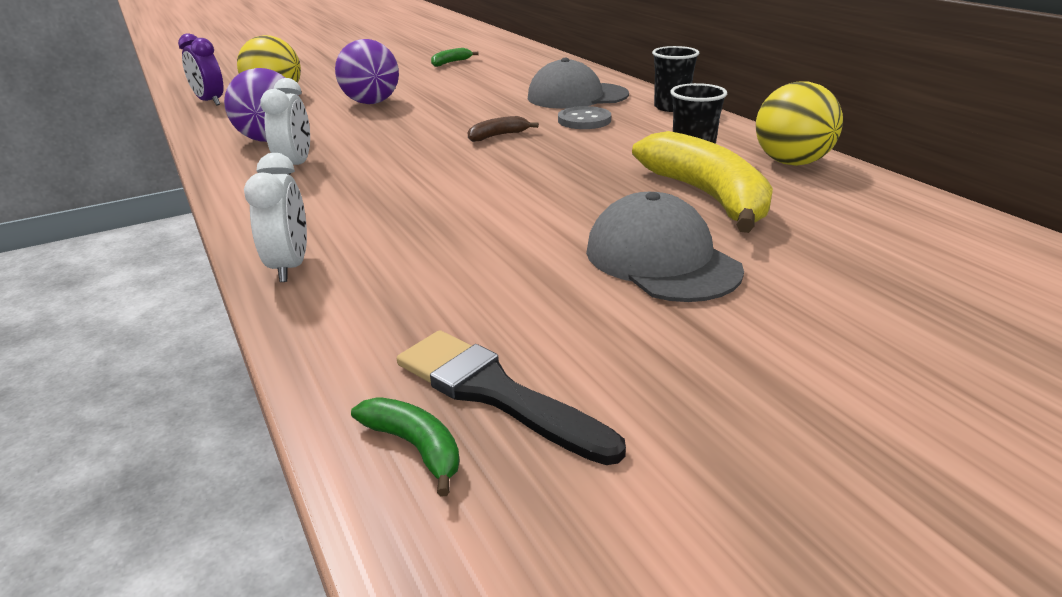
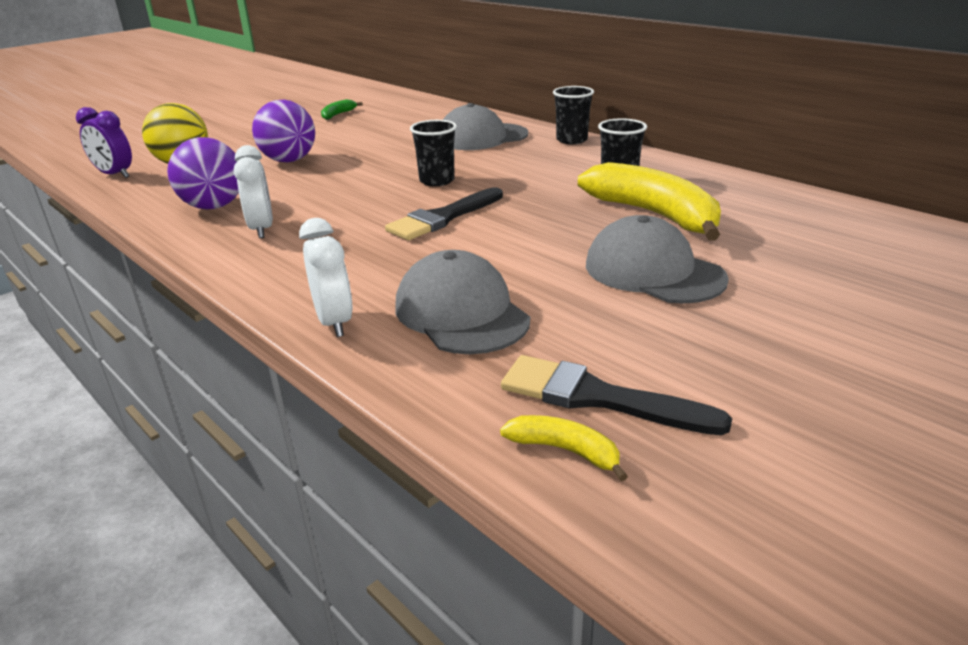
camera: 15 degrees left, 0 degrees up
green banana [351,398,460,497] -> yellow banana [500,415,628,481]
brown banana [467,116,539,142] -> black cup [410,120,457,186]
grey button [558,106,611,129] -> none
yellow ball [756,81,843,166] -> none
none -> black brush [385,187,503,240]
none -> grey cap [395,250,530,354]

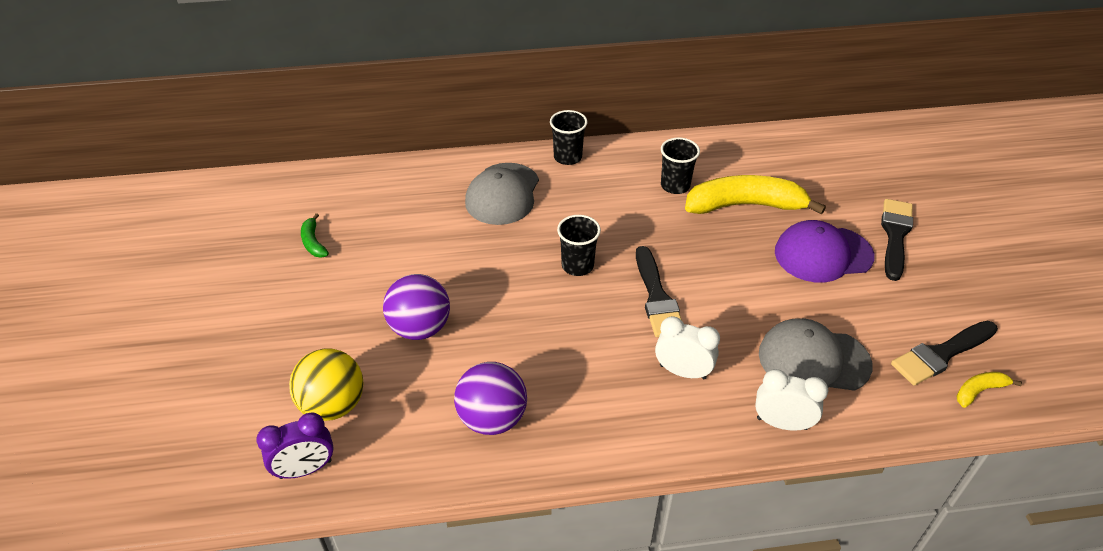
camera: 55 degrees left, 15 degrees up
white clock [234,145,273,238] -> white clock moved to [655,316,720,379]
grey cap [586,215,729,304] -> purple cap [775,220,875,283]
none -> black brush [881,199,913,281]

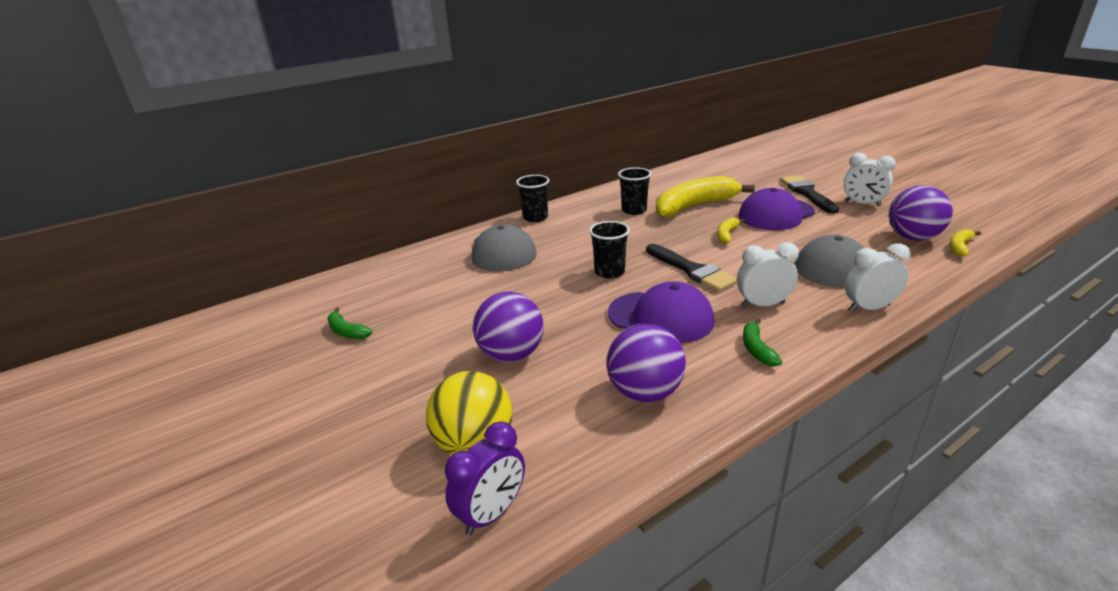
camera: 25 degrees left, 15 degrees down
black brush [891,321,998,386] -> purple ball [889,185,953,241]
none -> purple cap [608,281,714,343]
none -> yellow banana [717,217,745,244]
none -> green banana [743,318,782,367]
none -> white clock [844,153,896,206]

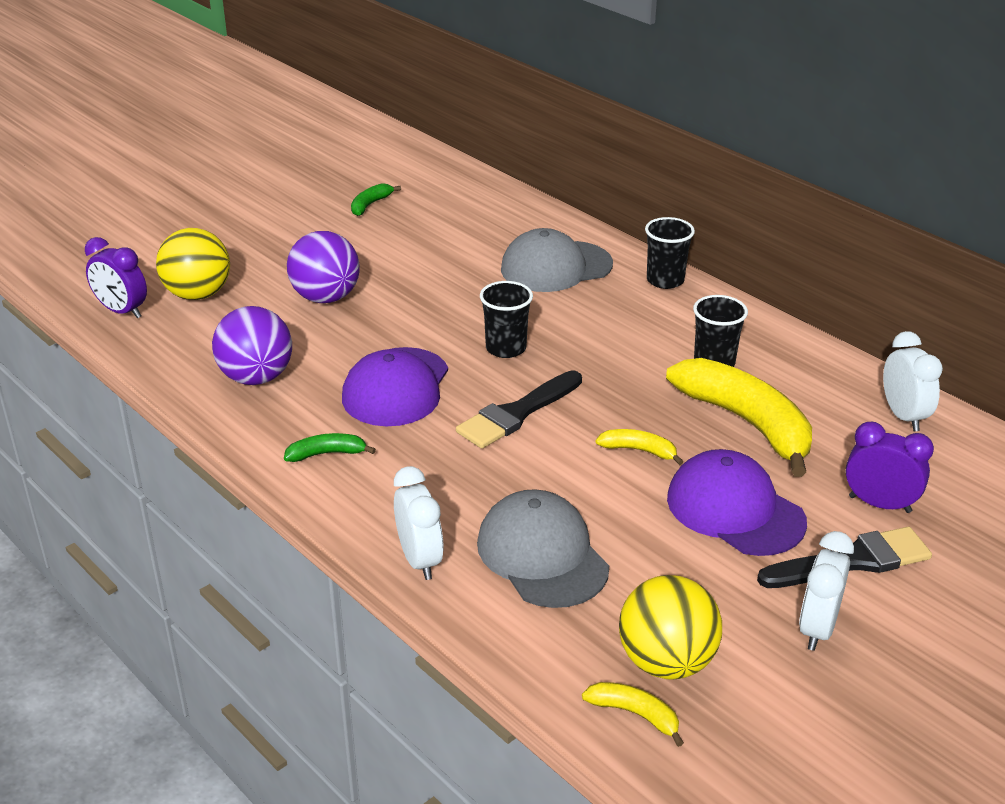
camera: 80 degrees right, 5 degrees up
white clock [737,242,799,307] -> white clock moved to [883,331,943,431]
purple ball [889,185,953,241] -> yellow ball [619,575,722,680]
none -> purple clock [846,422,934,513]

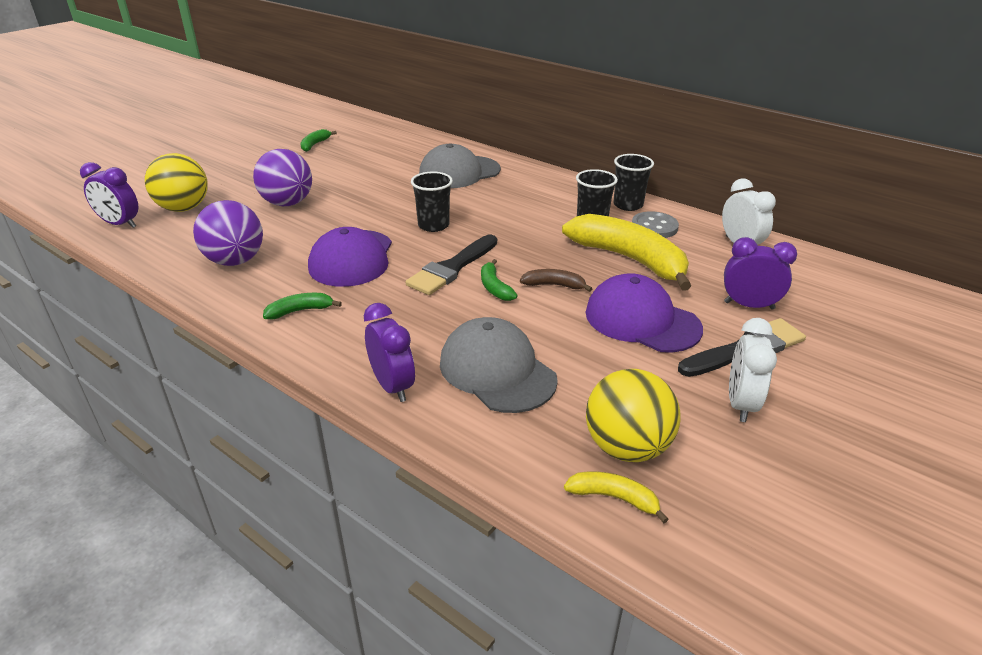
camera: 10 degrees left, 0 degrees up
white clock [394,466,444,580] -> purple clock [364,303,415,402]
yellow banana [596,429,684,465] -> brown banana [520,269,592,292]
black cup [645,217,695,289] -> black cup moved to [613,154,654,211]
none -> green banana [481,259,518,301]
none -> grey button [632,211,679,238]

